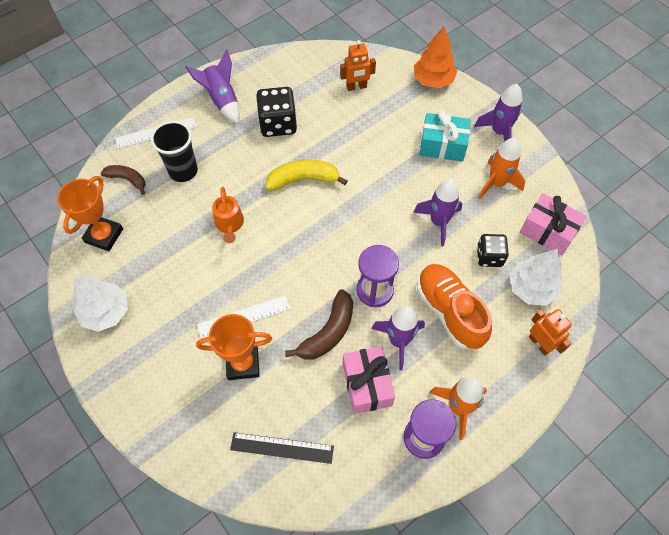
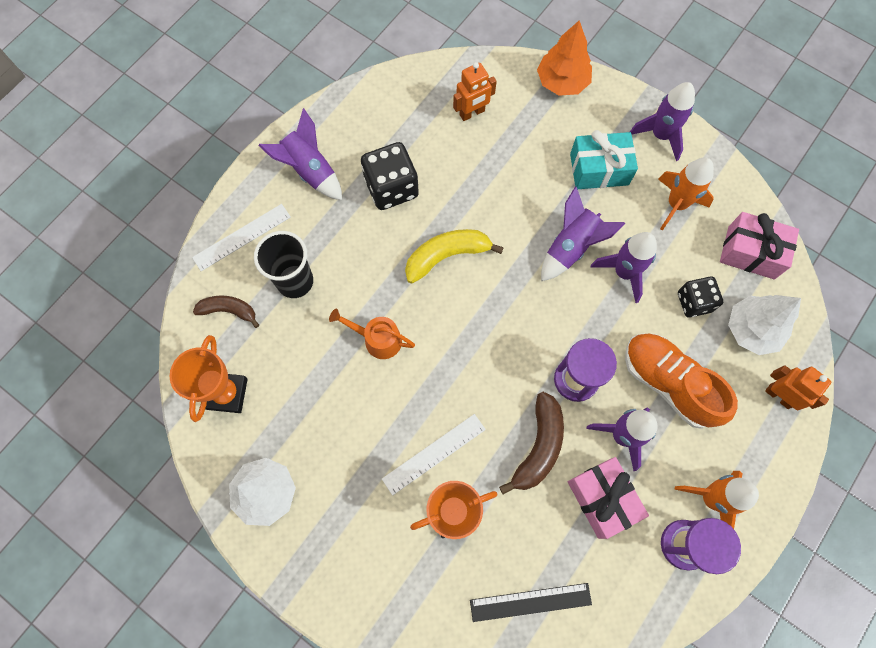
camera: 15 degrees left, 10 degrees up
orange watering can [212,187,244,243] -> orange watering can turned 135 degrees clockwise [329,309,415,359]
none -> purple rocket [541,186,626,281]

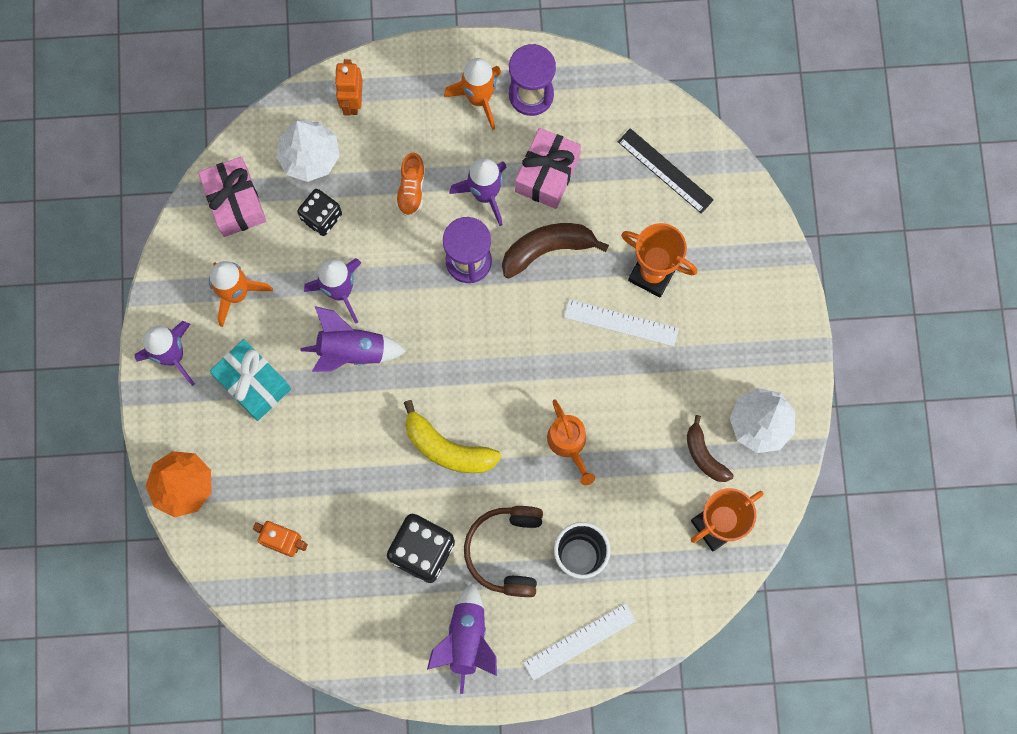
camera: 130 degrees left, 5 degrees up
white ruler [192,204,291,271] -> white ruler turned 45 degrees counterclockwise [523,603,636,680]
brown banana [193,295,259,328] -> brown banana moved to [687,415,734,482]
orange shoe [625,333,738,429] -> orange shoe [396,153,425,217], size x0.52
none -> brown headphones [464,506,543,597]

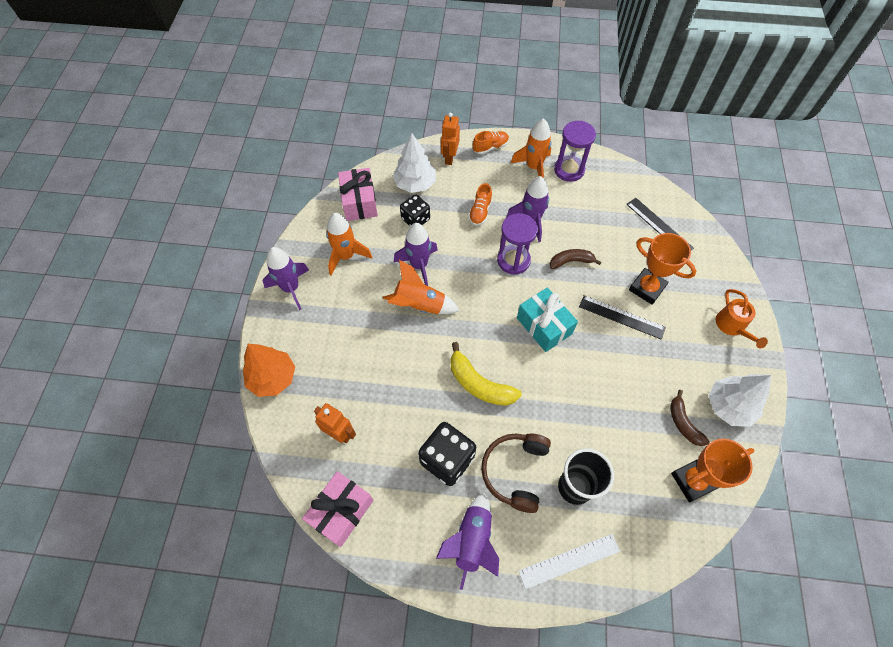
camera: 10 degrees right, 15 degrees down
turquoise gift [209,339,291,421] -> turquoise gift moved to [517,287,578,352]
purple rocket [300,306,406,372] -> orange rocket [383,260,460,314]
brown banana [502,223,609,279] -> brown banana [550,249,601,269], size x0.66
pink gift [515,128,581,209] -> pink gift moved to [302,471,373,547]
orange watering can [547,399,595,485] -> orange watering can moved to [716,289,768,348]
white ruler [564,299,679,347] -> black ruler [579,295,666,340]
none -> orange shoe [473,131,509,154]

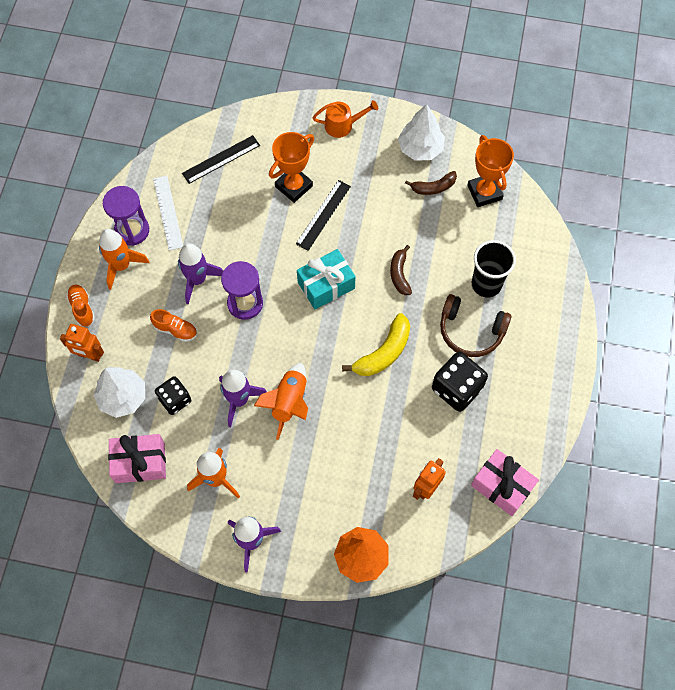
camera: 85 degrees left, 5 degrees up
purple rocket [436,493,499,590] -> none
white ruler [519,534,620,589] -> white ruler moved to [153,176,183,251]
brown banana [550,249,601,269] -> brown banana moved to [390,245,412,295]

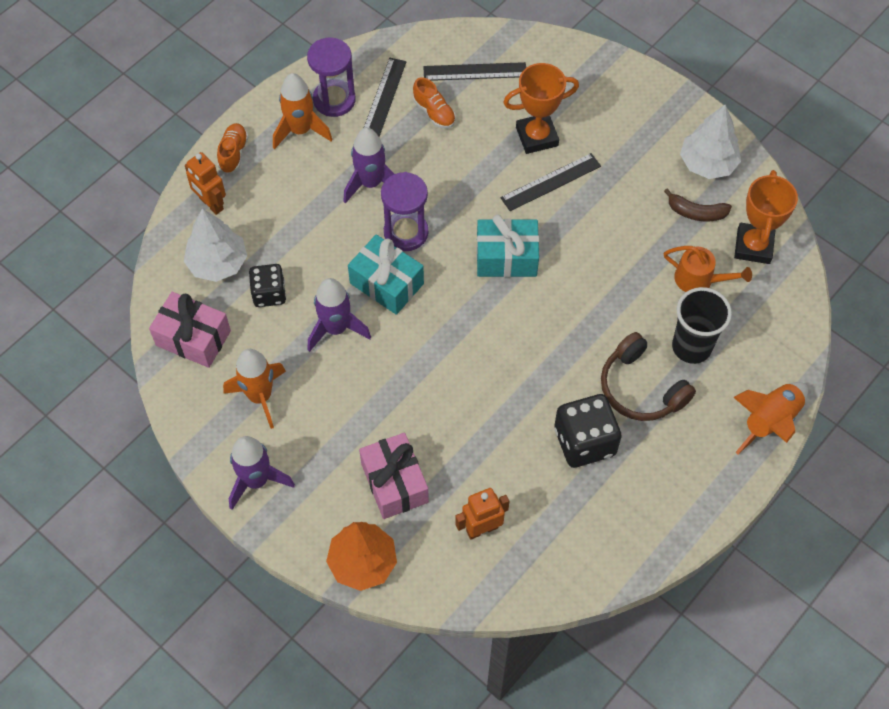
camera: 30 degrees right, 5 degrees down
orange shoe [150,309,197,342] -> orange shoe moved to [413,77,456,129]
white ruler [153,176,183,251] -> black ruler [364,58,406,137]
orange rocket [254,363,308,440] -> orange rocket moved to [733,382,808,454]
orange watering can [312,100,378,138] -> orange watering can moved to [664,246,752,292]
yellow banana [342,313,410,376] -> none
brown banana [390,245,412,295] -> none
pink gift [471,449,539,516] -> pink gift moved to [359,433,429,519]
none -> turquoise gift [348,235,424,315]

